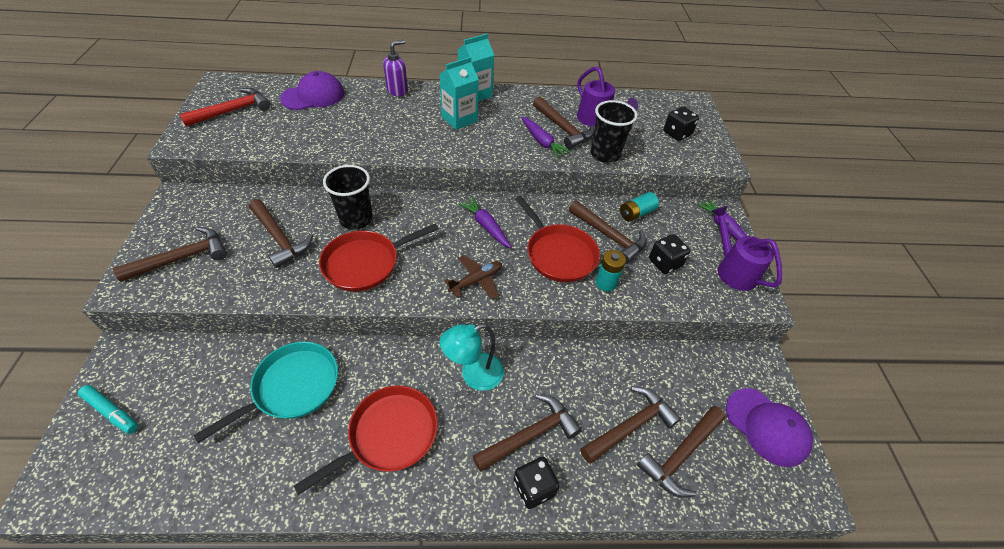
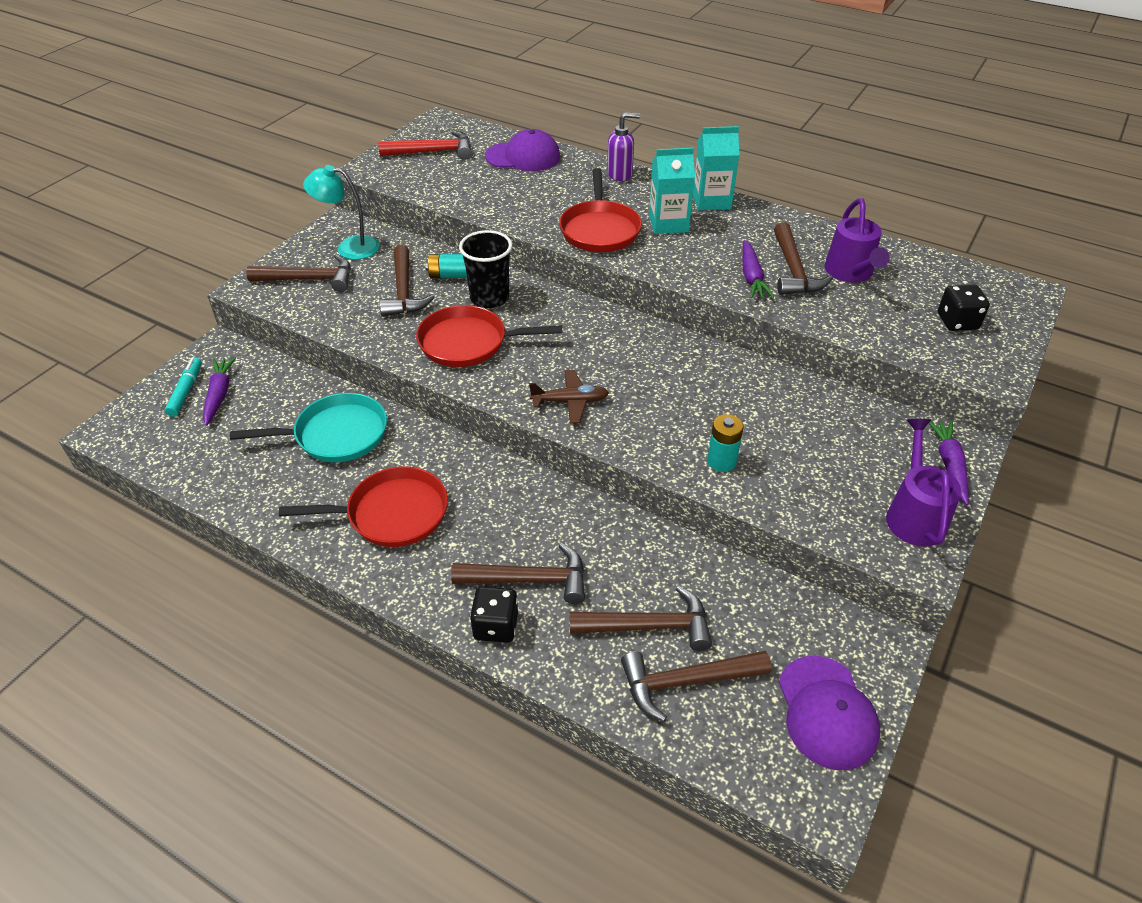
camera: 35 degrees right, 5 degrees down
turquoise marker [78,385,138,434] -> turquoise marker turned 150 degrees counterclockwise [164,358,202,417]
turquoise lamp [440,324,504,391] -> turquoise lamp moved to [303,165,379,260]
purple carrot [459,197,511,248] -> purple carrot moved to [203,357,236,426]
red pan [515,196,600,282] -> red pan moved to [559,168,642,252]
brown hammer [569,201,647,264] -> none
black cup [591,100,638,163] -> none
turquoise battery [620,192,659,222] -> turquoise battery moved to [425,254,467,278]
black dice [649,234,690,274] -> none

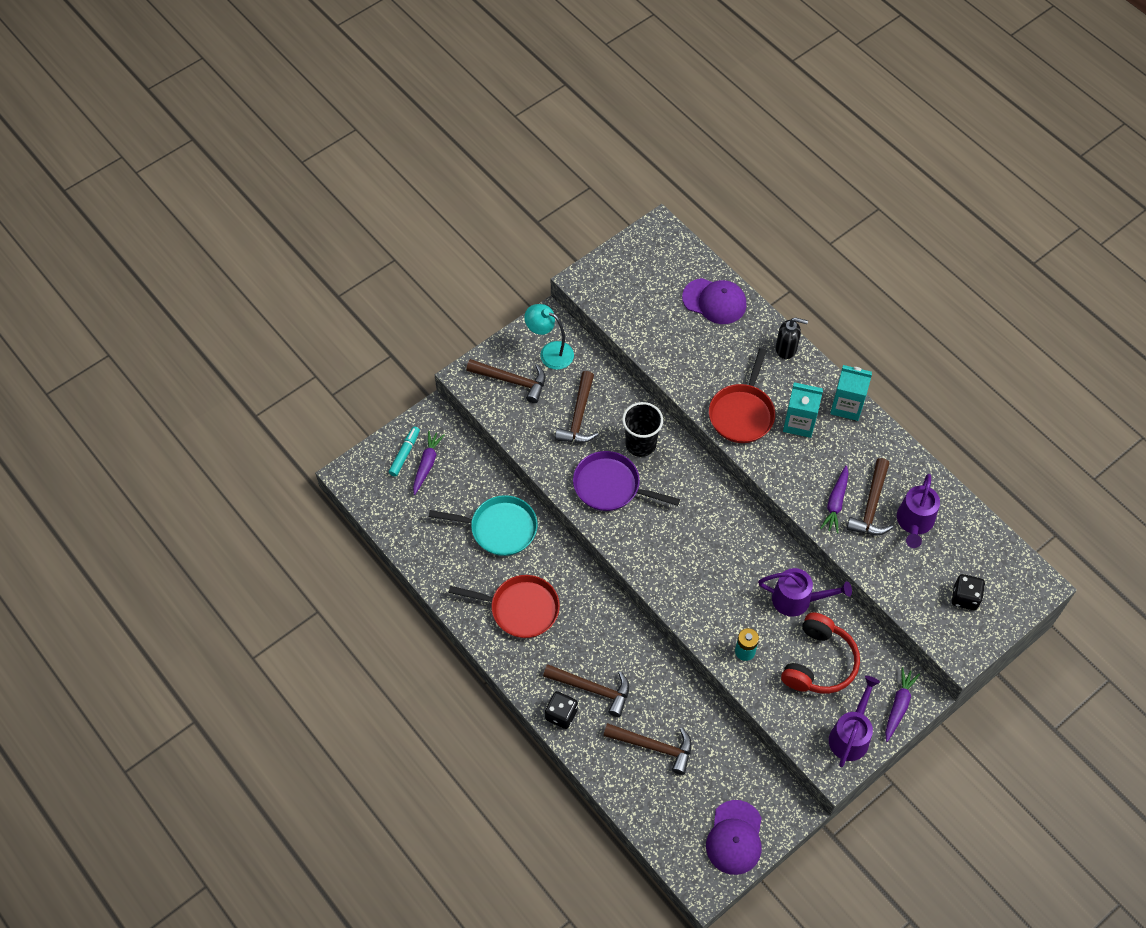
camera: 20 degrees right, 15 degrees up
red hammer [378,130,472,160] -> none
red pan [416,305,562,367] -> purple pan [573,451,680,511]
turquoise battery [425,254,467,278] -> none
brown plane [529,370,609,423] -> none
purple soap dispenser [607,112,640,181] -> black soap dispenser [776,317,808,359]
brown hammer [621,651,772,722] -> none
none -> purple watering can [758,568,852,617]
none -> red headphones [781,612,860,694]

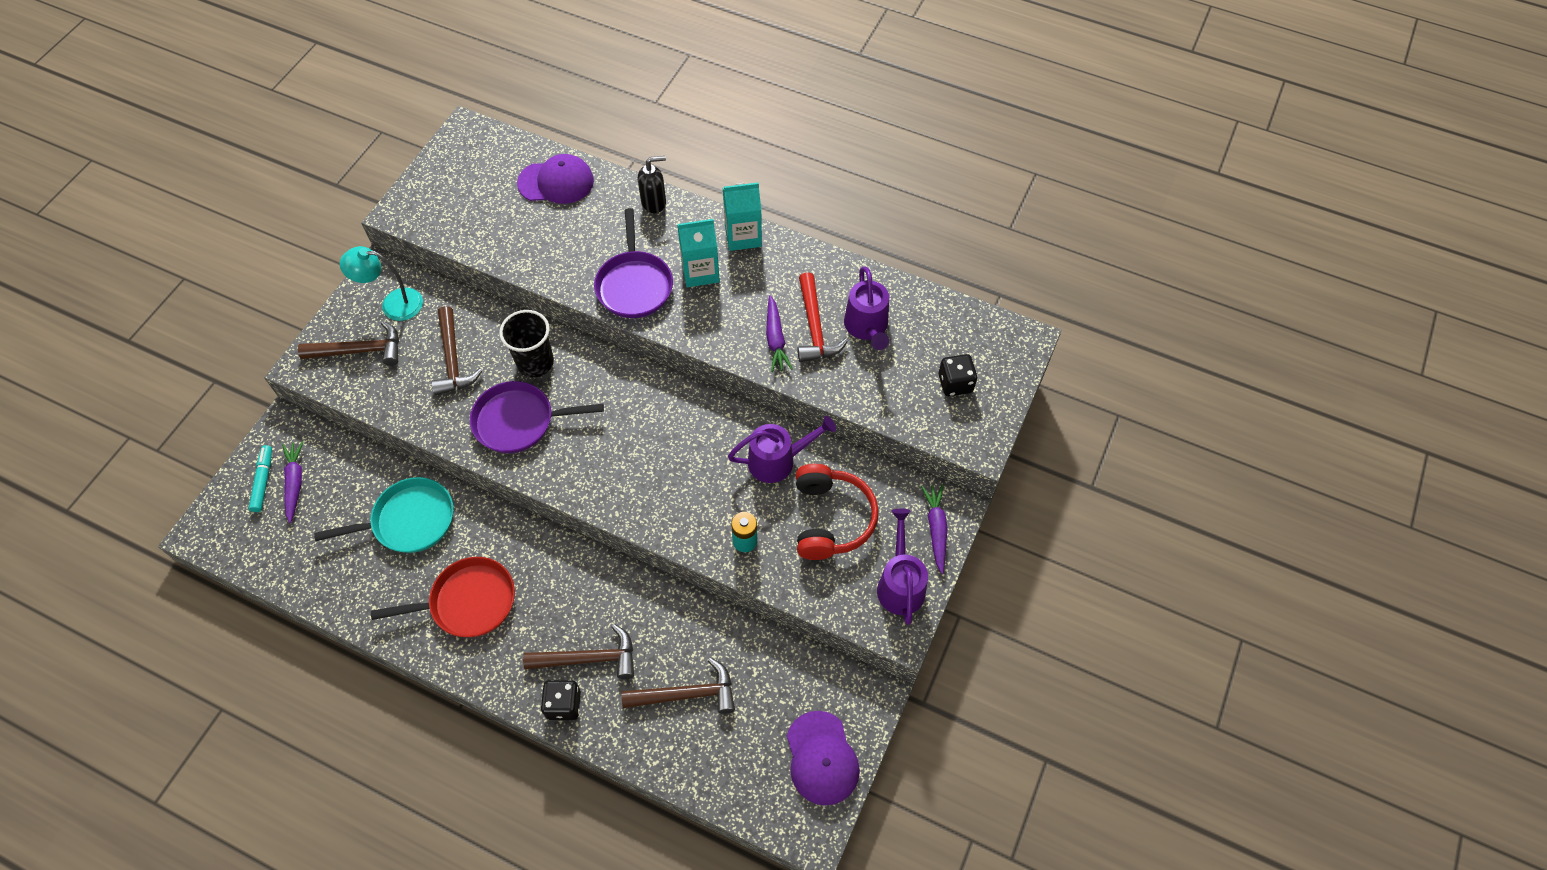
camera: 25 degrees left, 0 degrees up
red pan [709,348,775,443] -> purple pan [594,208,673,318]
brown hammer [846,458,893,535] -> red hammer [797,272,848,362]

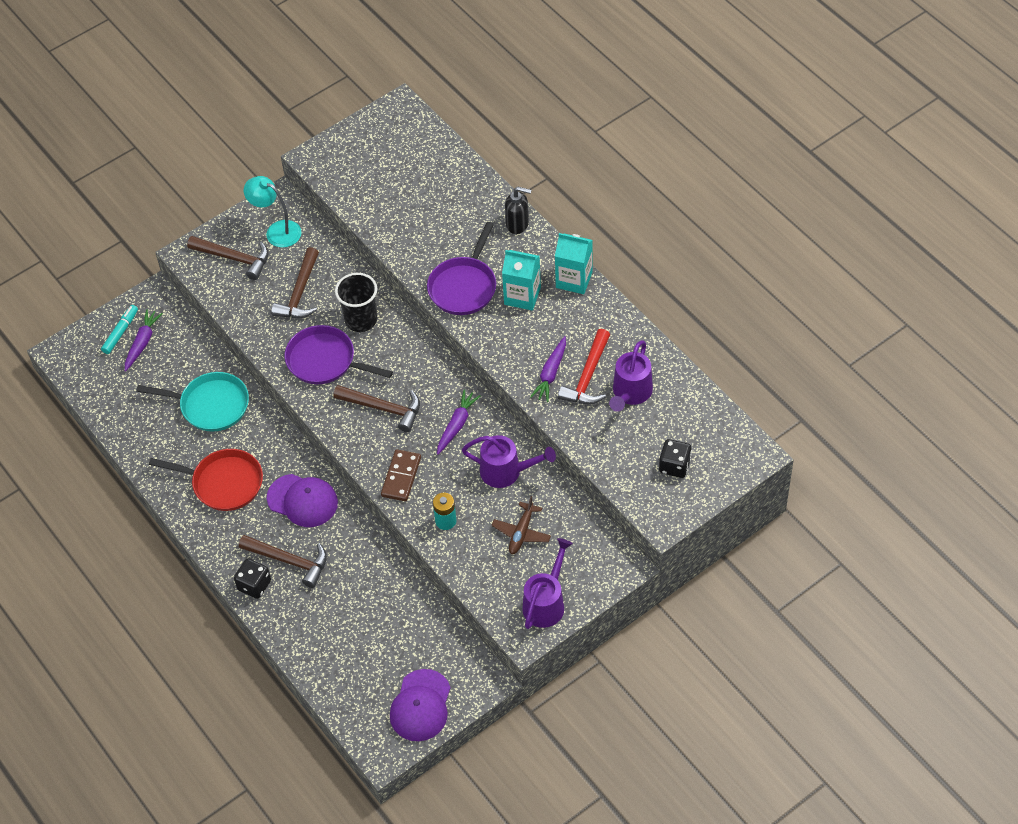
camera: 30 degrees right, 5 degrees down
purple cap [517,154,594,204] -> purple cap moved to [267,474,338,527]
brown hammer [621,658,735,714] -> brown hammer moved to [333,385,420,432]
red headphones [796,464,879,560] -> brown plane [491,496,551,554]
purple carrot [921,485,948,574] -> purple carrot moved to [437,390,481,455]
none -> brown domino [381,449,421,501]

